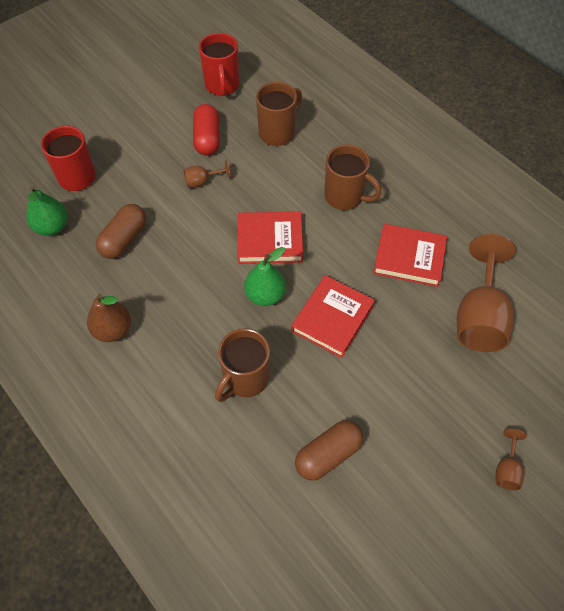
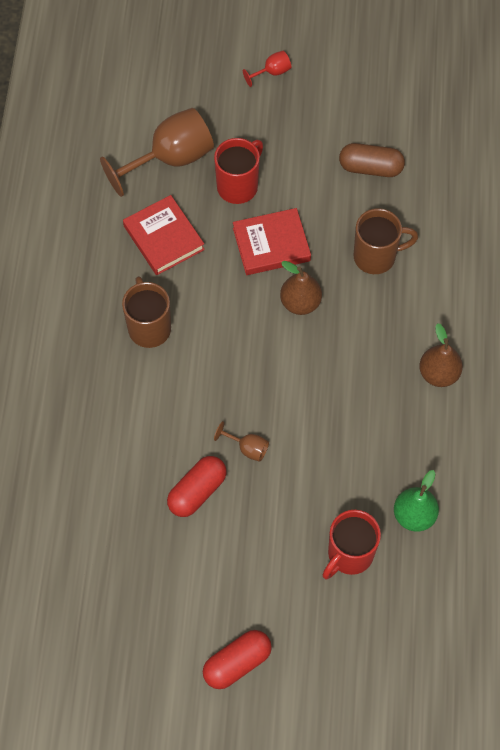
camera: 135 degrees left, 5 degrees up
brown capsule [96,204,146,259] -> none
red mug [199,33,239,96] -> red mug moved to [214,138,263,204]
red book [238,212,303,264] -> none
green pear [244,247,286,306] -> brown pear [280,261,322,315]
brown mug [256,82,302,146] -> none
brown goblet [496,429,527,490] -> red goblet [243,51,291,87]
none -> red capsule [203,630,272,689]

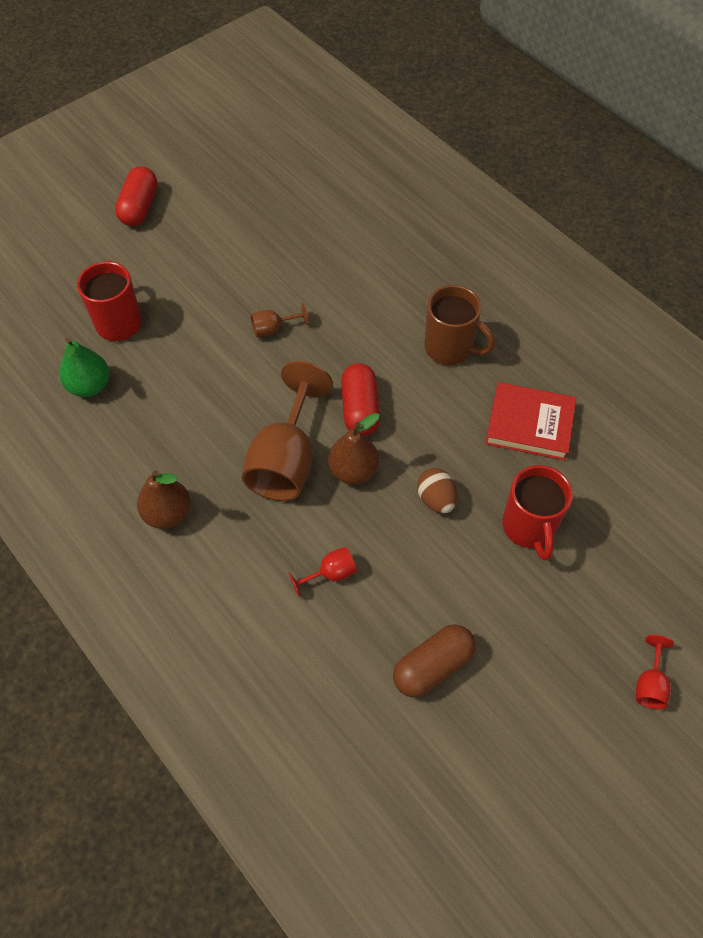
camera: 135 degrees right, 5 degrees down
brown goblet [100,108,214,197] -> brown goblet moved to [242,361,333,501]
red capsule [167,456,227,517] -> red capsule moved to [341,363,380,436]
red book [233,208,311,275] -> brown egg [417,468,457,514]
brown mug [354,208,418,274] -> red goblet [288,547,357,597]

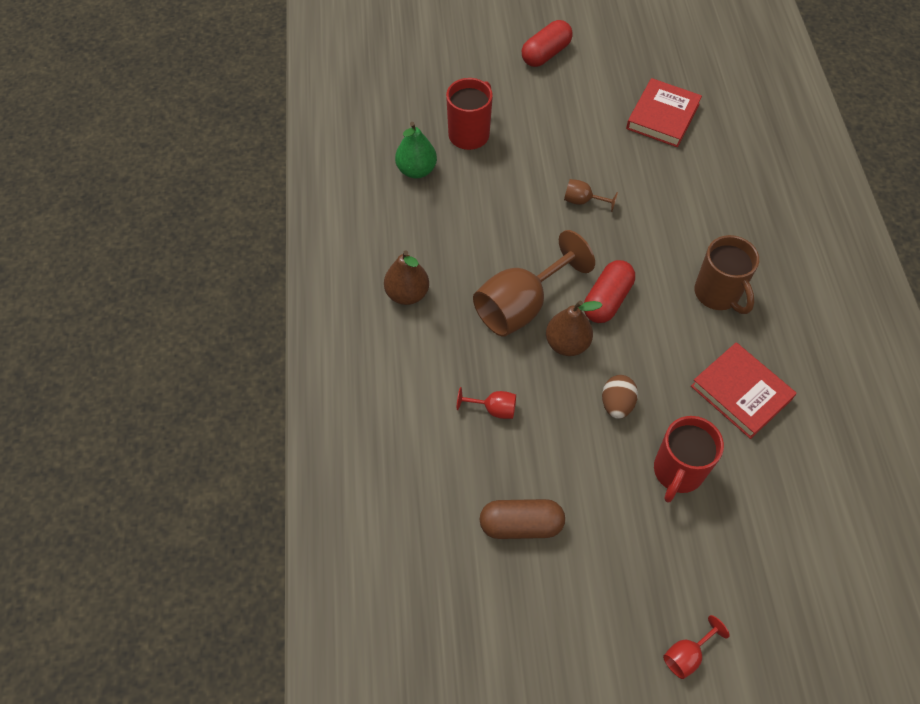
camera: 35 degrees right, 0 degrees up
none -> red book [626,78,702,147]

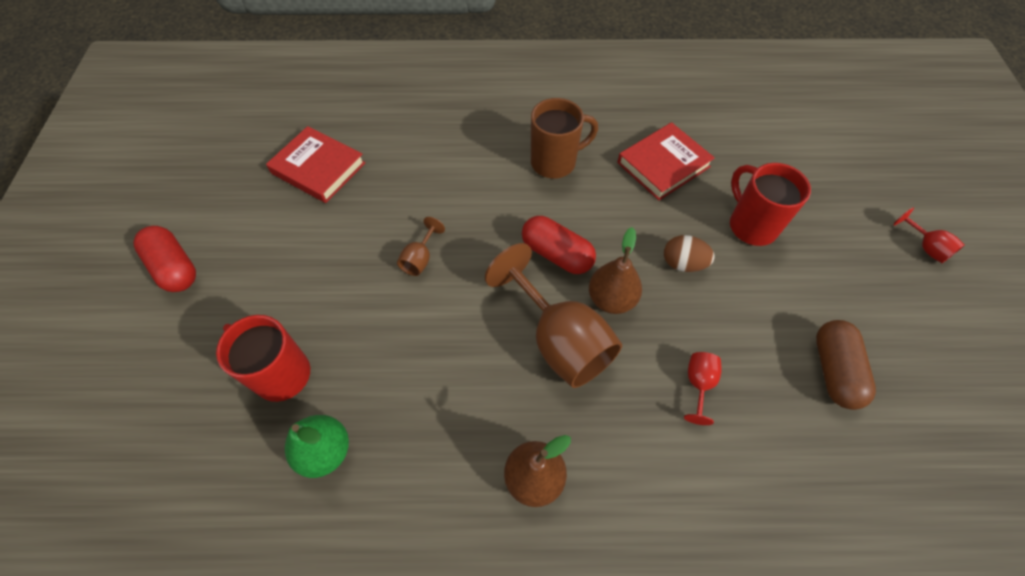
camera: 85 degrees left, 0 degrees up
red mug [654,416,724,503] -> red mug turned 150 degrees counterclockwise [730,163,811,246]

